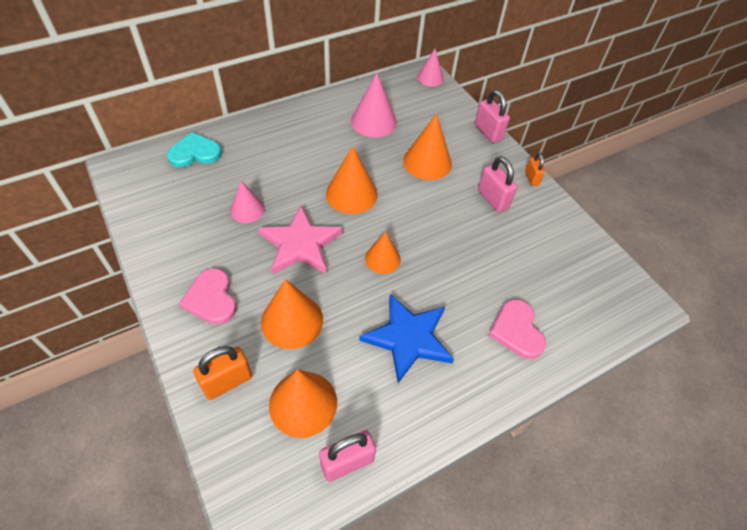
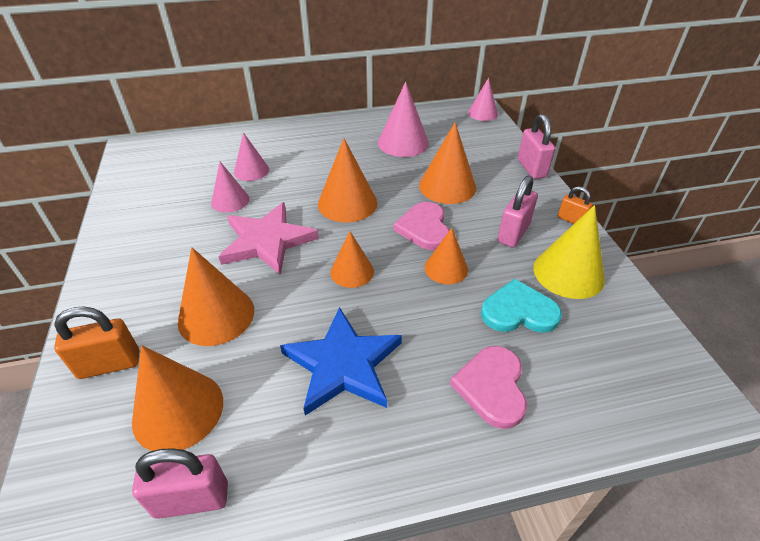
camera: 20 degrees right, 10 degrees down
turquoise heart [167,132,222,167] -> turquoise heart moved to [481,279,562,333]
pink heart [179,268,236,325] -> pink heart moved to [393,202,449,250]
pink padlock [478,156,517,212] -> pink padlock turned 45 degrees clockwise [497,175,538,248]
orange padlock [525,153,545,186] -> orange padlock turned 60 degrees counterclockwise [558,186,593,224]
none -> pink cone [234,132,269,181]
none -> orange cone [425,228,468,284]
none -> yellow cone [533,205,605,299]

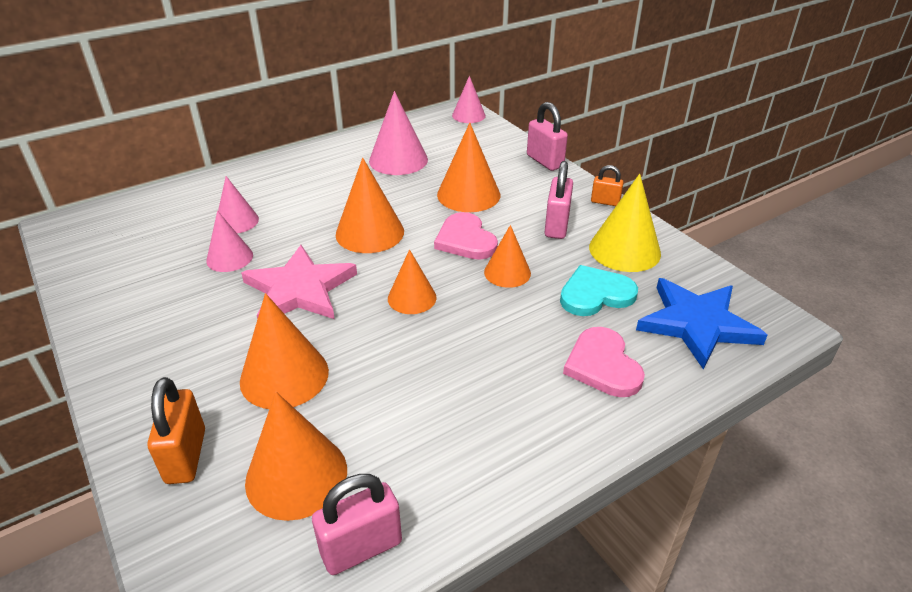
camera: 20 degrees left, 5 degrees down
orange padlock [54,306,139,379] -> orange padlock turned 60 degrees counterclockwise [147,377,205,484]
blue star [280,307,402,416] -> blue star moved to [636,278,767,370]

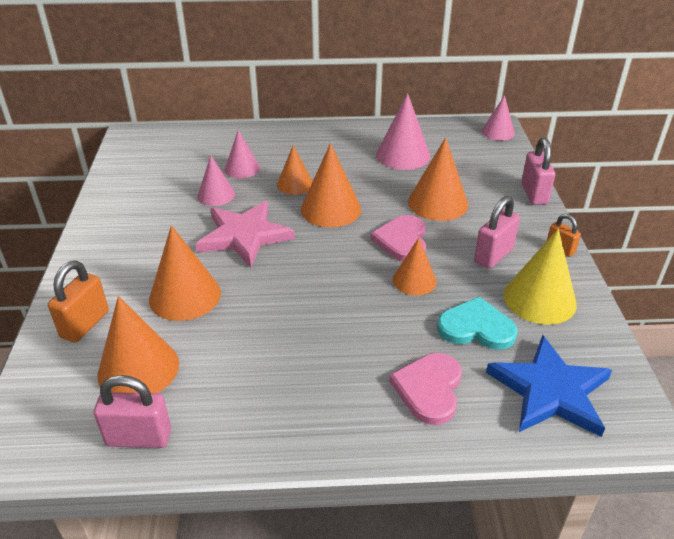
camera: 30 degrees right, 0 degrees up
orange cone [388,249,437,314] -> orange cone moved to [277,145,313,195]

